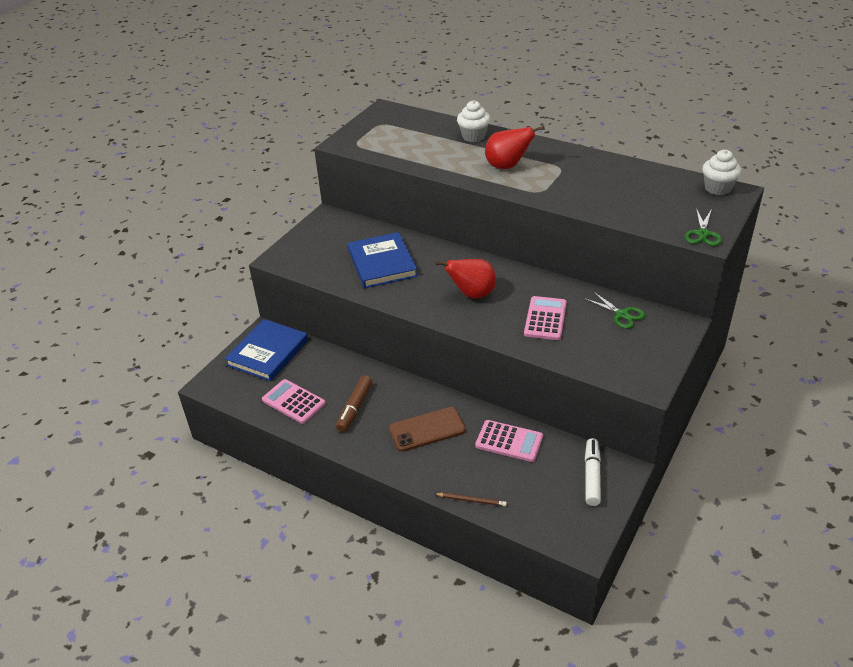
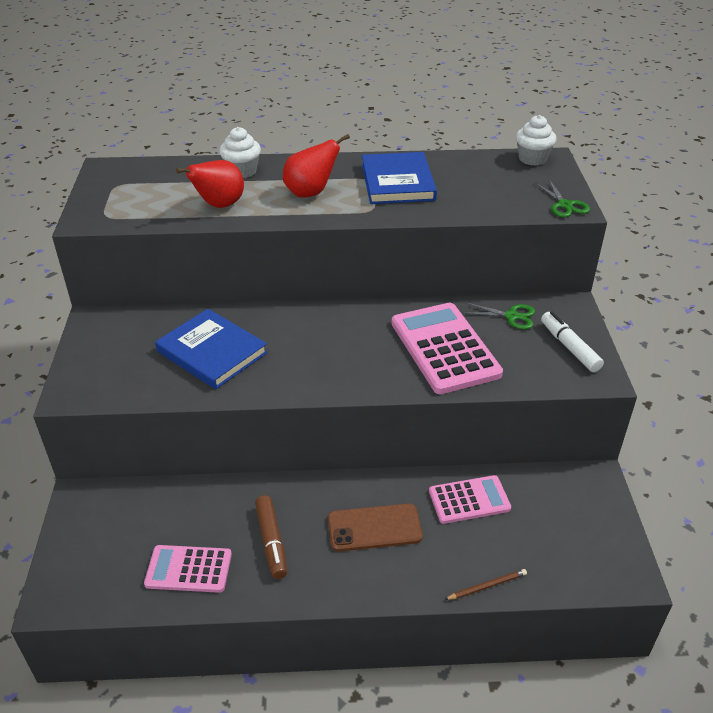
camera: 35 degrees left, 0 degrees up
blue book [225,319,308,381] -> blue book moved to [362,152,437,204]
brown phone [389,407,466,452] -> brown phone turned 45 degrees clockwise [328,503,423,552]
red pear [435,259,496,299] -> red pear moved to [176,160,244,208]
pink calculator [524,296,567,340] -> pink calculator [392,303,503,394], size x1.67
white marker [585,438,601,506] -> white marker moved to [541,312,604,372]

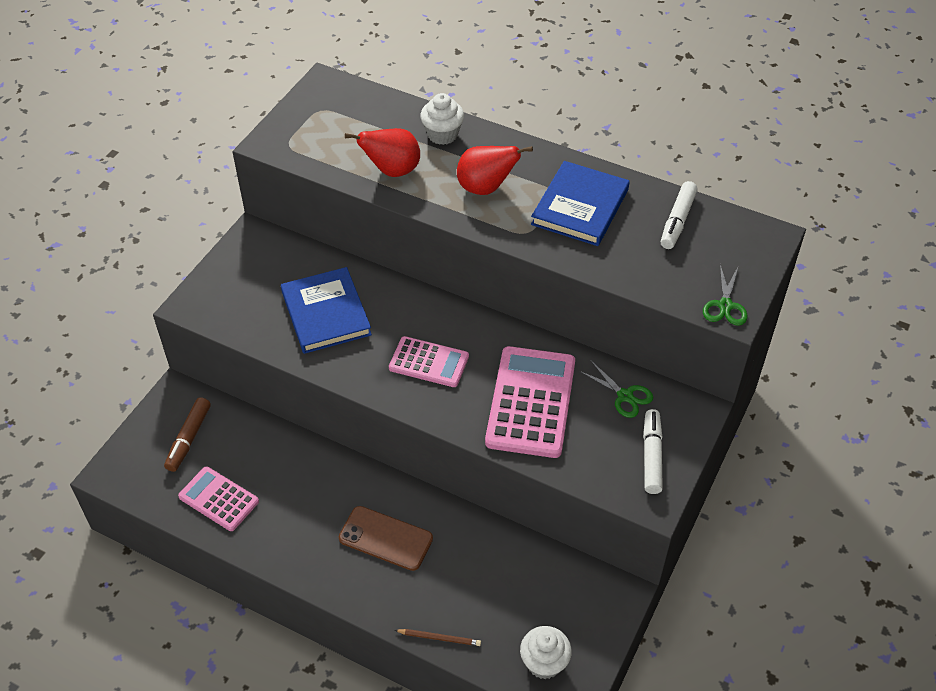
camera: 30 degrees right, 10 degrees up
brown marker [255,495,287,579] -> brown marker moved to [164,397,211,472]
pink calculator [429,475,511,524] -> pink calculator moved to [389,336,469,387]
white cupcake [516,115,556,166] -> white cupcake moved to [520,626,572,679]
none -> white marker [661,181,697,249]

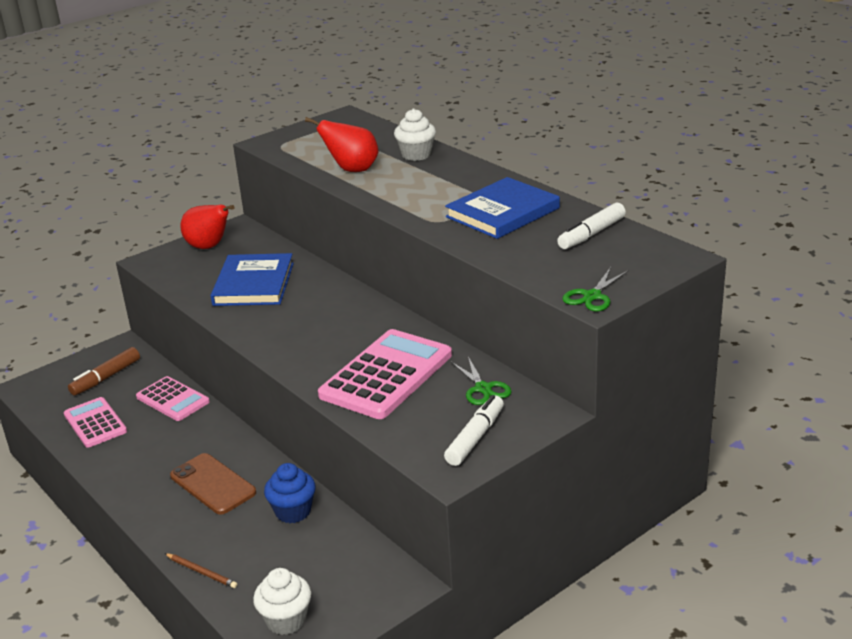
camera: 25 degrees right, 20 degrees down
pink calculator [389,336,469,387] -> pink calculator moved to [136,376,210,421]
red pear [457,146,533,195] -> red pear moved to [181,205,235,249]
none -> blue cupcake [264,463,316,523]

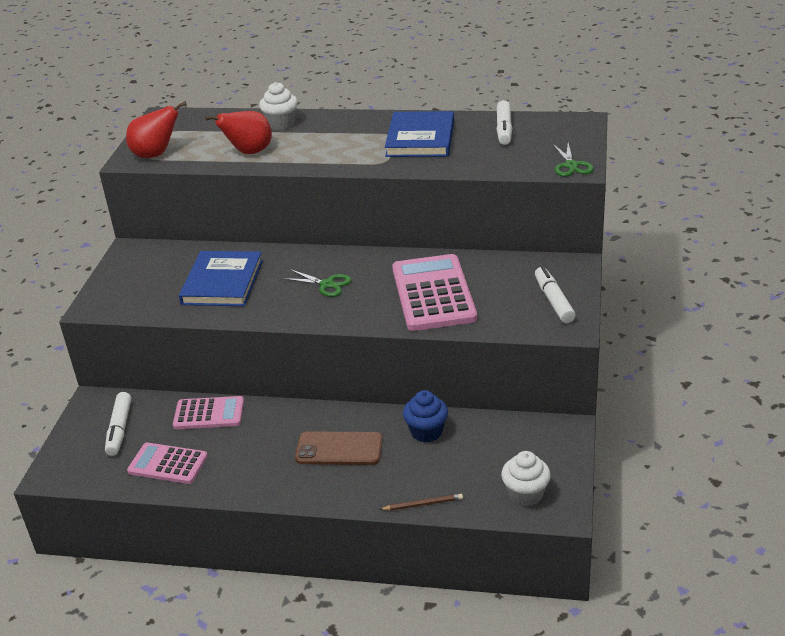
camera: 40 degrees left, 5 degrees up
brown marker [68,347,140,396] -> white marker [105,392,131,456]
red pear [181,205,235,249] -> red pear moved to [126,101,187,158]
blue book [211,253,294,306] -> blue book turned 45 degrees clockwise [179,251,263,306]
green scissors [451,357,512,405] -> green scissors moved to [282,269,351,297]

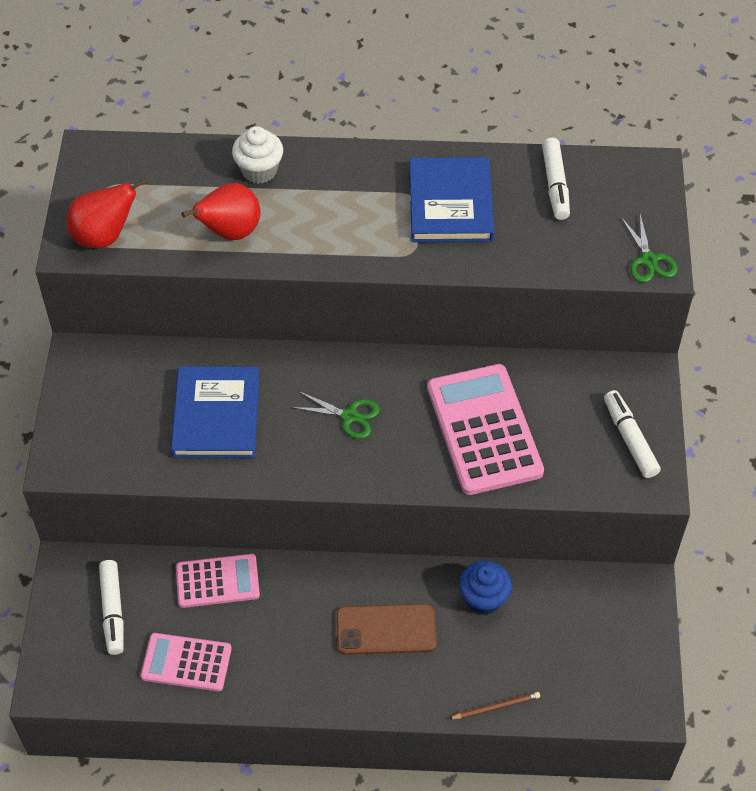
camera: 10 degrees left, 20 degrees up
white cupcake [501,451,551,507] -> none

